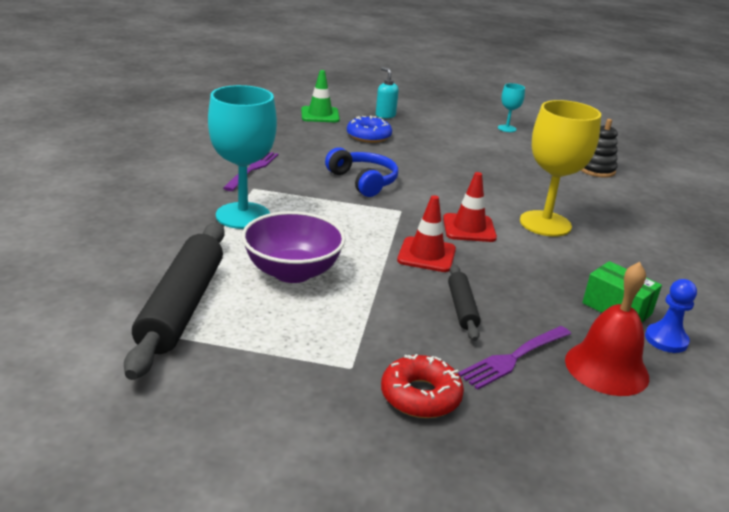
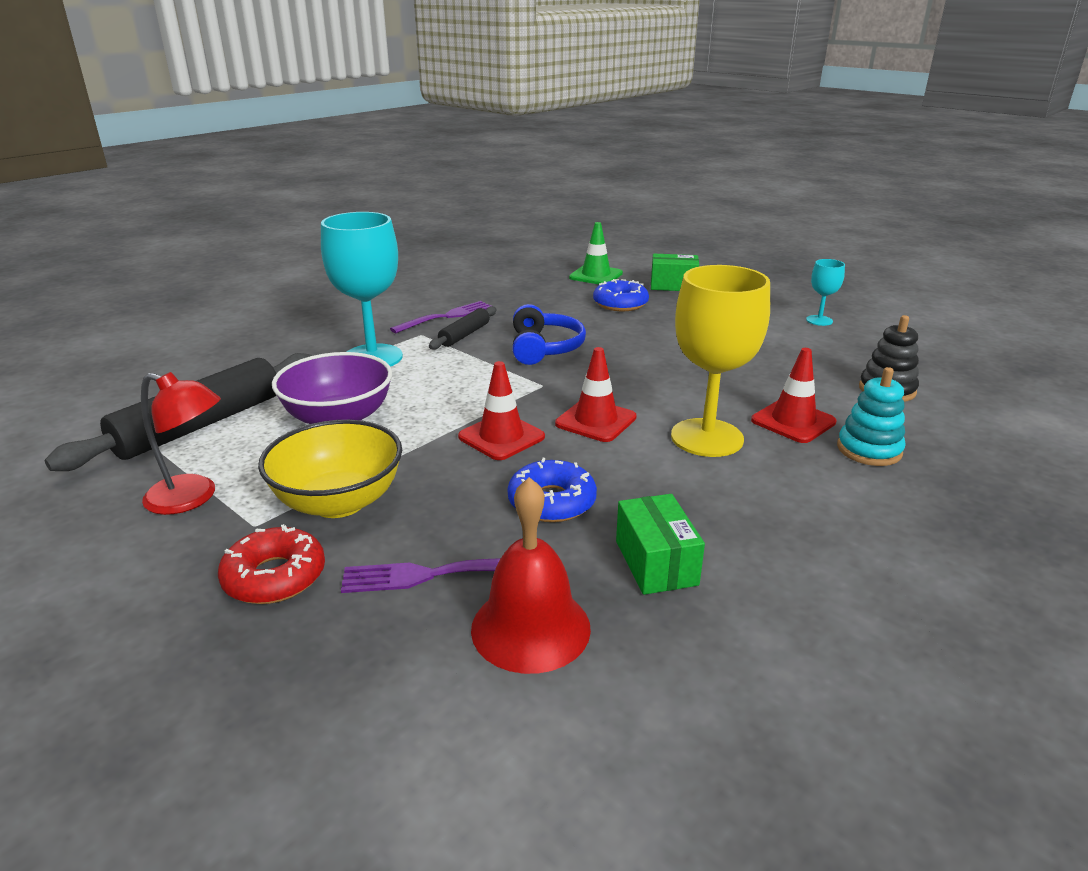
camera: 35 degrees right, 0 degrees up
turquoise soap dispenser [376,67,399,118] -> green box [651,254,699,291]
black rolling pin [448,264,481,341] -> black rolling pin moved to [429,306,497,349]
blue pawn [645,279,697,353] -> none
none -> red lamp [141,372,221,515]
none -> yellow bowl [258,420,402,518]
none -> blue donut [507,458,597,522]
none -> red traffic cone [751,348,837,443]
none -> turquoise stacking toy [837,367,905,466]

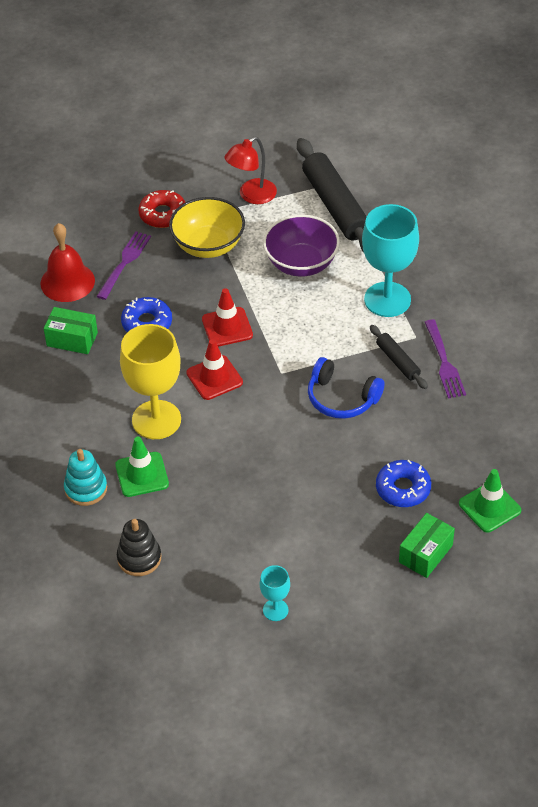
camera: 120 degrees right, 20 degrees up
red traffic cone [751,348,837,443] -> green traffic cone [115,437,169,497]

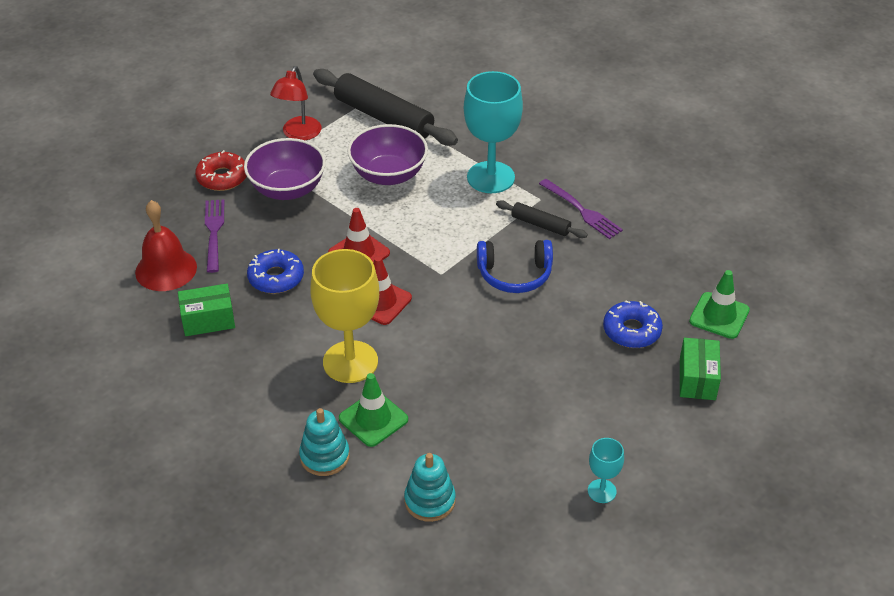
camera: 30 degrees left, 5 degrees down
black stacking toy [117,519,161,576] -> turquoise stacking toy [404,453,456,522]
yellow bowl [169,197,245,258] -> purple bowl [244,138,326,200]

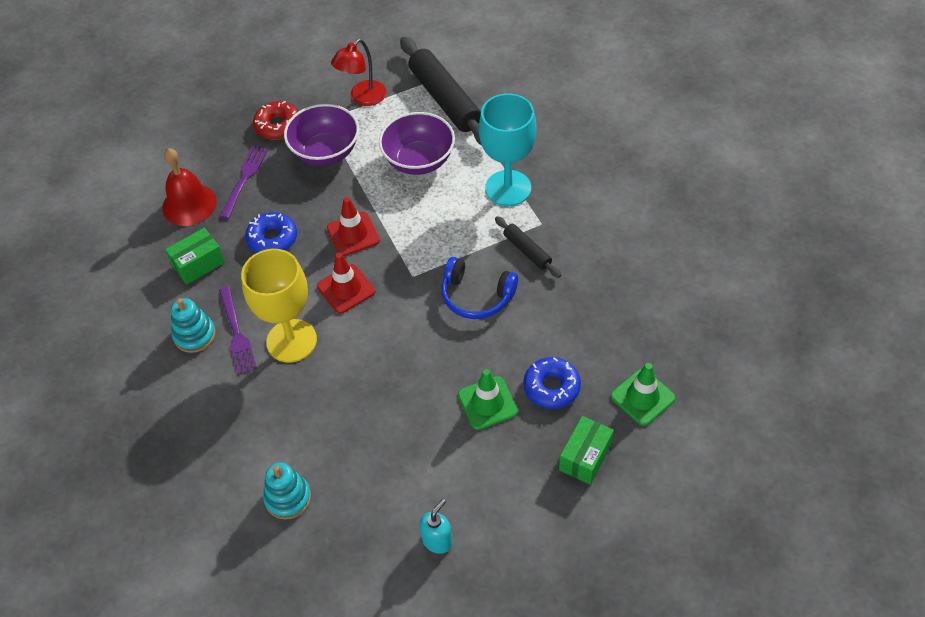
camera: 25 degrees right, 10 degrees up
green box [178,284,235,336] -> green box turned 45 degrees counterclockwise [165,228,225,285]
turquoise stacking toy [299,408,350,476] -> turquoise stacking toy moved to [171,298,216,353]
green traffic cone [339,373,408,447] -> green traffic cone moved to [458,369,518,430]
purple fork [539,179,623,239] -> purple fork moved to [219,286,257,375]
turquoise goblet [588,438,624,503] -> turquoise soap dispenser [420,499,452,554]

